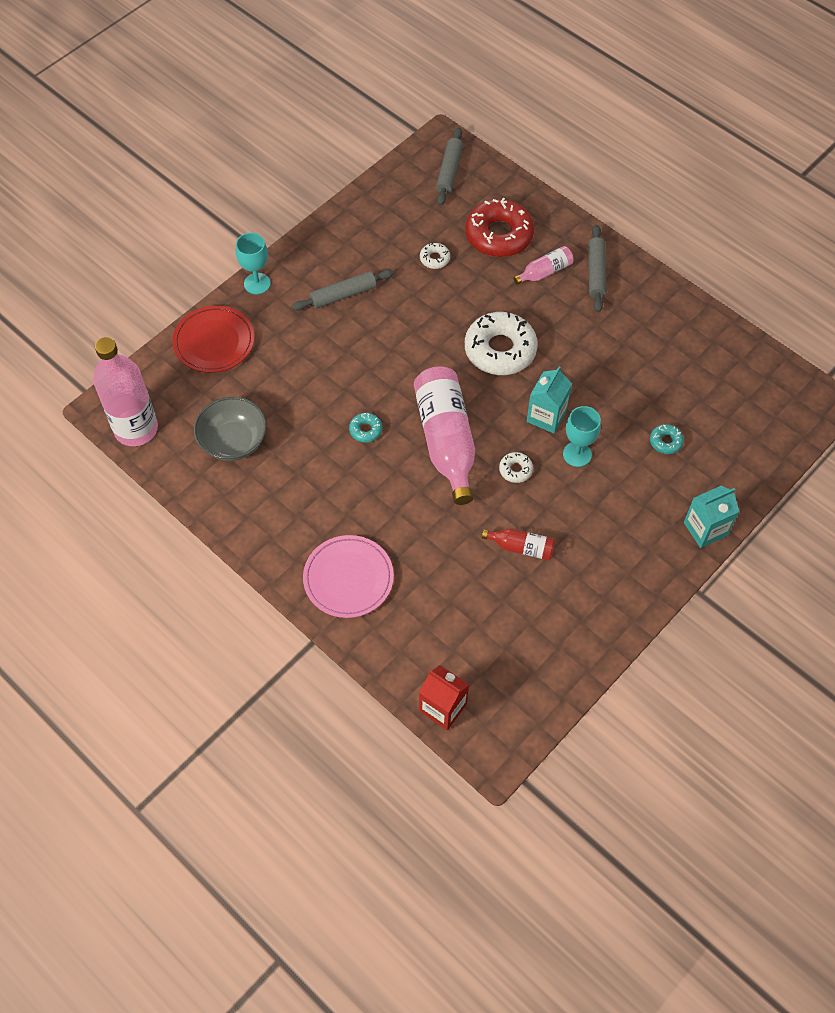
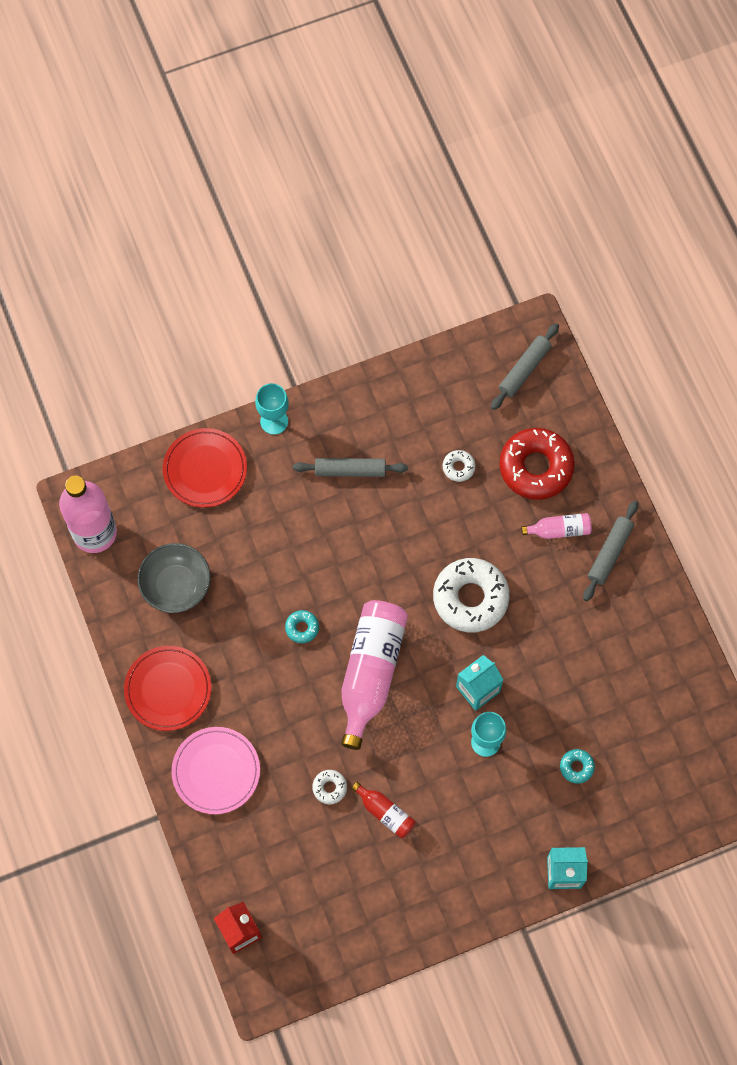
camera: 25 degrees right, 10 degrees up
white donut [499,452,533,483] -> white donut moved to [312,770,347,804]
none -> red plate [124,646,212,731]

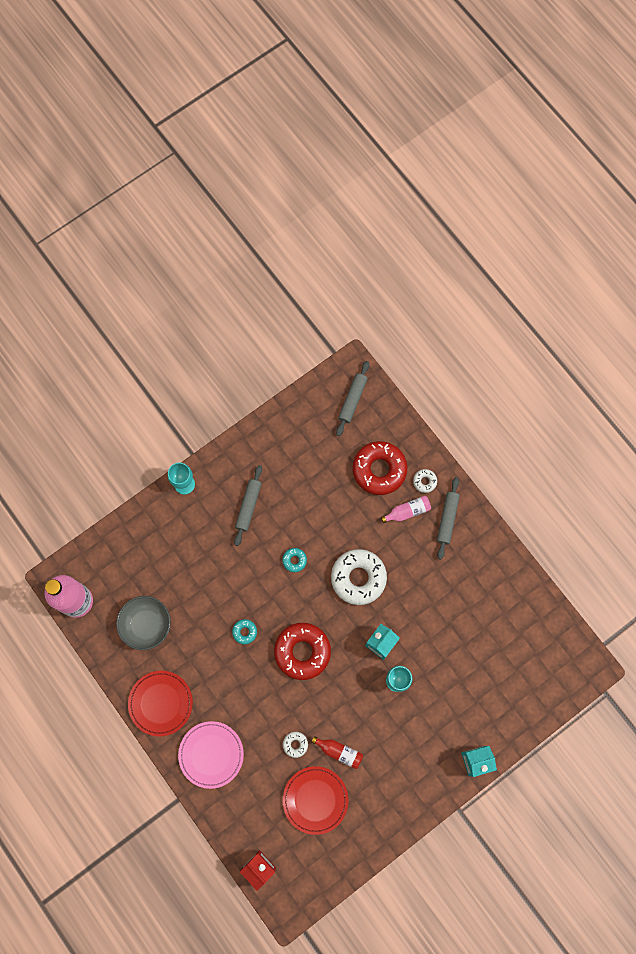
camera: 15 degrees left, 5 degrees up
red plate [163,428,247,508] -> red plate moved to [283,766,348,835]
grey rolling pin [293,458,408,477] -> grey rolling pin turned 60 degrees counterclockwise [234,465,262,546]
pink bottle [341,600,408,750] -> red donut [274,623,331,680]
white donut [443,450,476,482] -> white donut moved to [413,469,437,493]
turquoise donut [560,749,595,784] -> turquoise donut moved to [282,548,307,572]

